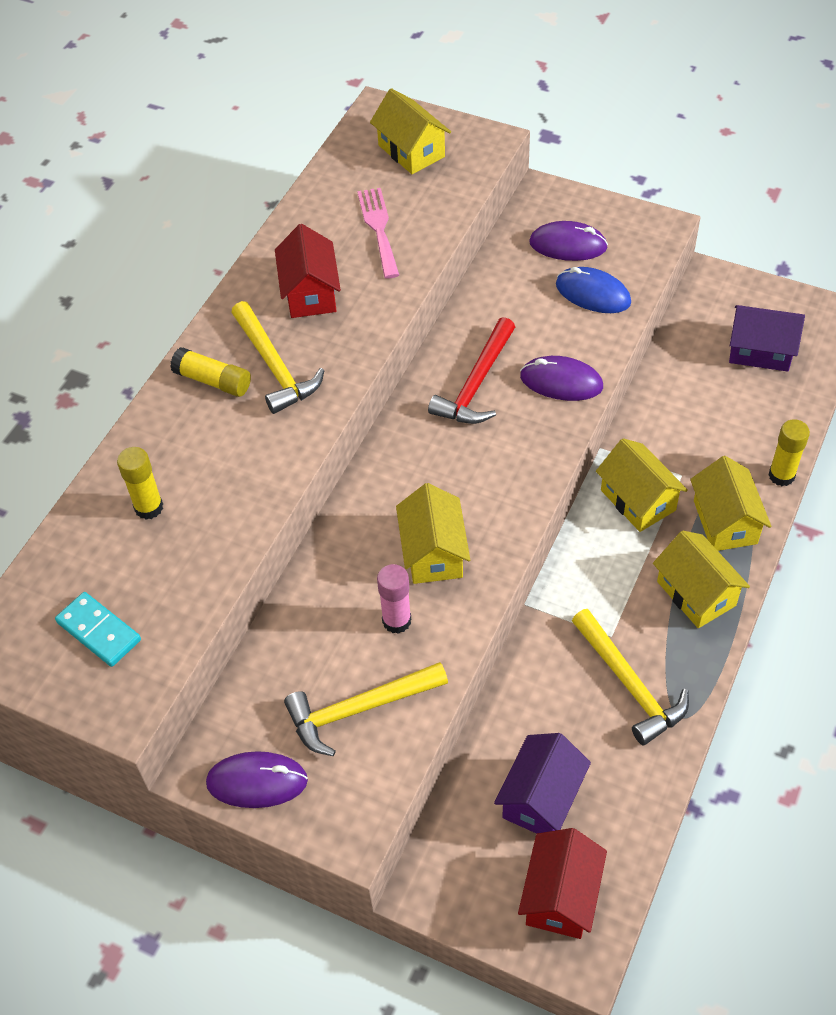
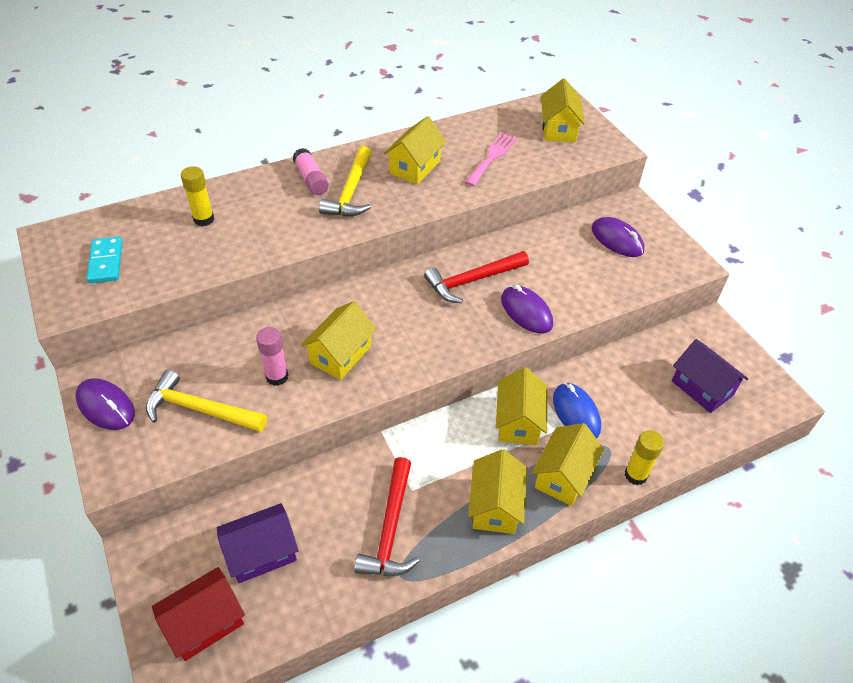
camera: 35 degrees right, 5 degrees down
yellow glue stick [170,347,251,397] -> pink glue stick [293,148,329,195]
red house [275,224,341,318] -> yellow house [384,116,446,184]
blue mouse [556,267,631,313] -> blue mouse moved to [553,383,601,439]
yellow hammer [572,609,689,745] -> red hammer [354,457,419,576]

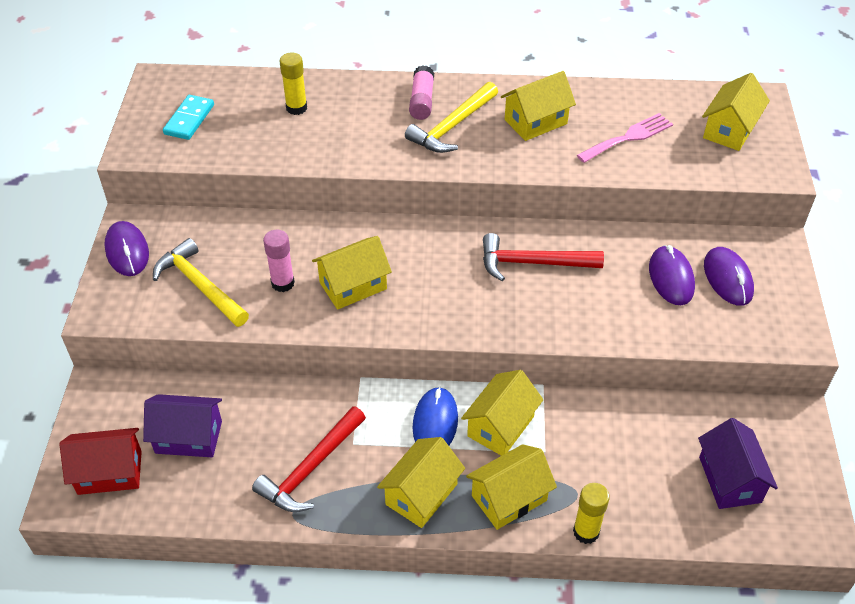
camera: 30 degrees right, 0 degrees up
purple mouse [501,285,553,334] -> purple mouse moved to [649,245,695,305]
blue mouse [553,383,601,439] -> blue mouse moved to [412,386,458,445]

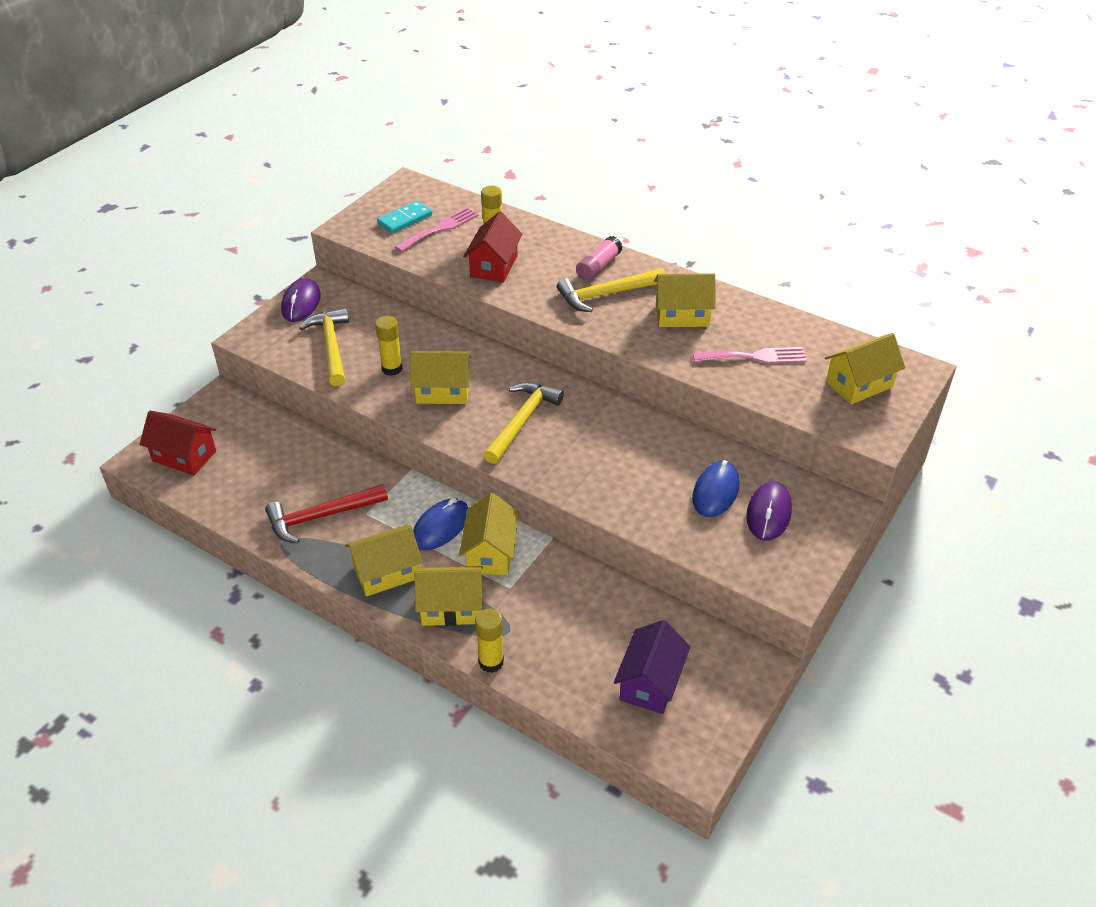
camera: 30 degrees right, 5 degrees down
purple house [143,394,222,457] -> none
pink glue stick [263,230,295,292] -> yellow glue stick [375,316,403,376]
yellow house [461,370,544,456] -> yellow house turned 60 degrees counterclockwise [459,493,519,575]
red hammer [483,233,604,281] -> none
purple mouse [649,245,695,305] -> blue mouse [692,460,739,517]
none -> pink fork [395,207,479,252]
none -> red house [463,211,523,283]
none -> yellow hammer [483,382,564,464]

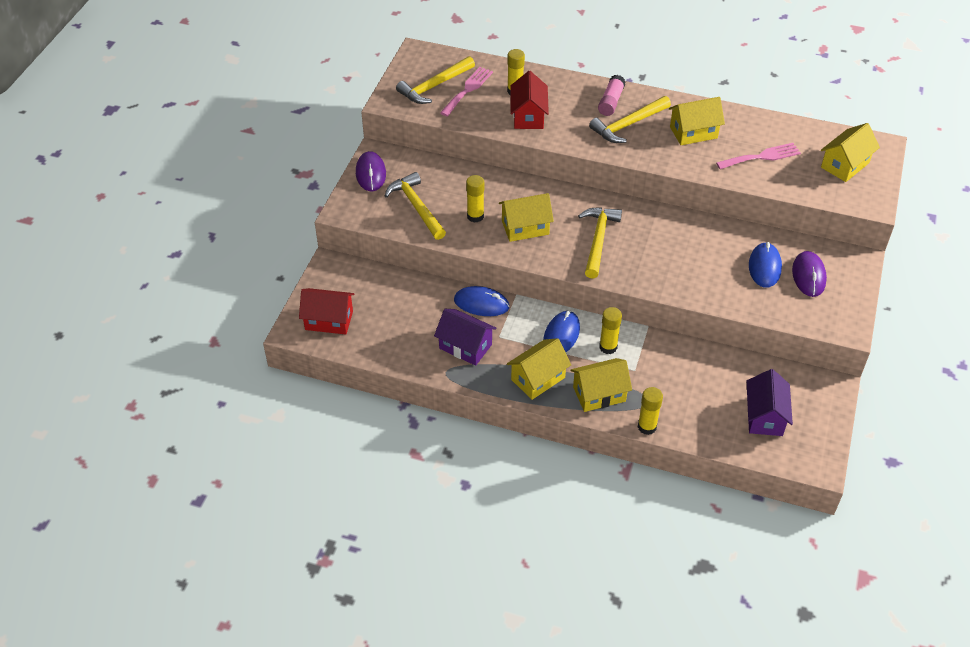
camera: 15 degrees left, 5 degrees up
red hammer [265,484,388,543] -> purple house [434,309,497,366]
turquoise domino [377,201,433,234] -> yellow hammer [396,56,475,104]
yellow house [459,493,519,575] -> yellow glue stick [599,307,622,354]
none -> blue mouse [454,286,510,316]

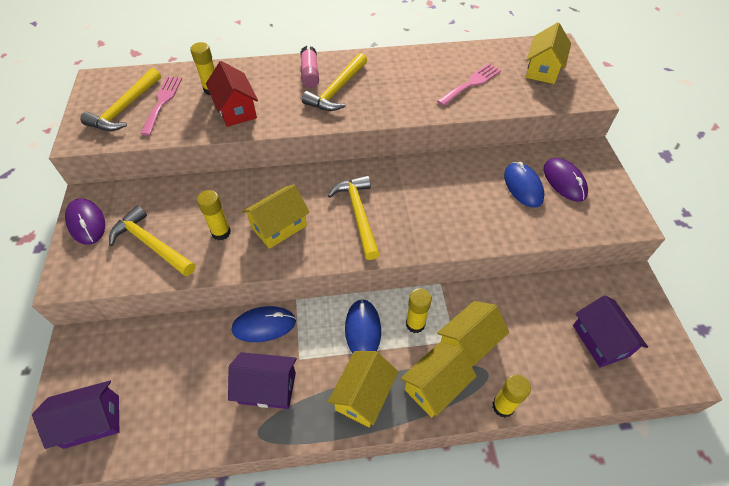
camera: 25 degrees left, 5 degrees up
red house [299,288,355,335] -> purple house [32,381,119,449]
yellow house [669,97,725,145] -> yellow house moved to [437,301,509,367]

